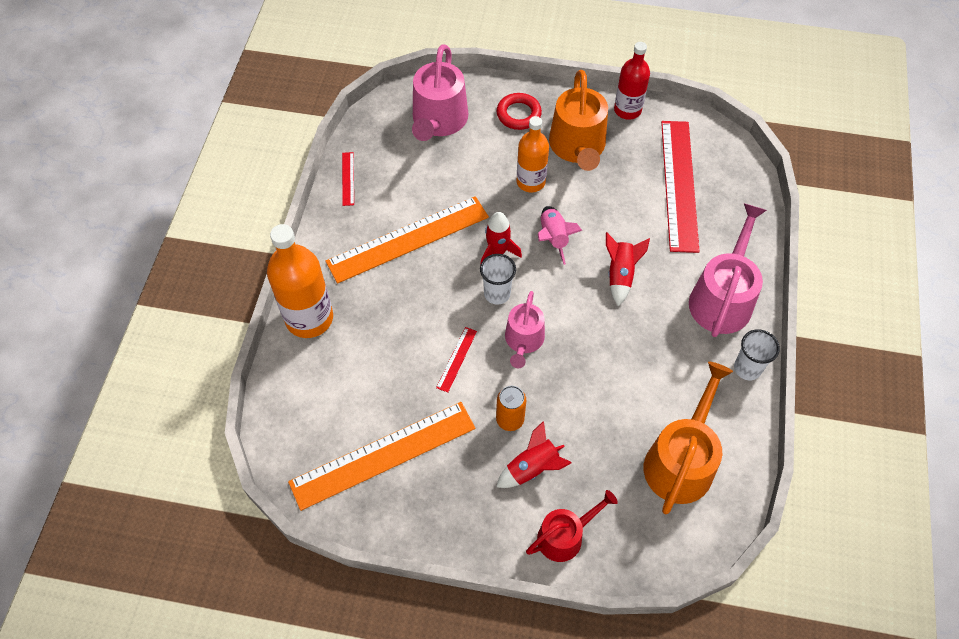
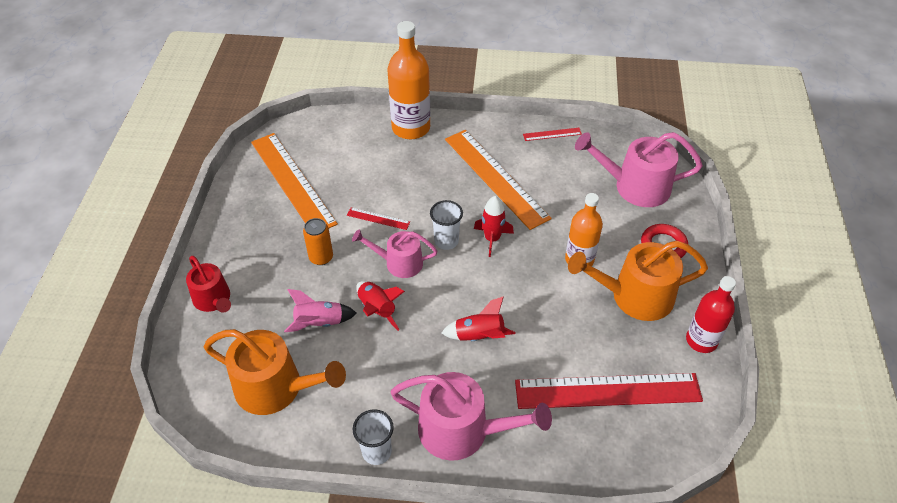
camera: 85 degrees right, 10 degrees down
red rocket [496,421,572,488] -> red rocket moved to [356,281,405,331]
pink rocket [538,206,582,265] -> pink rocket moved to [284,289,357,332]

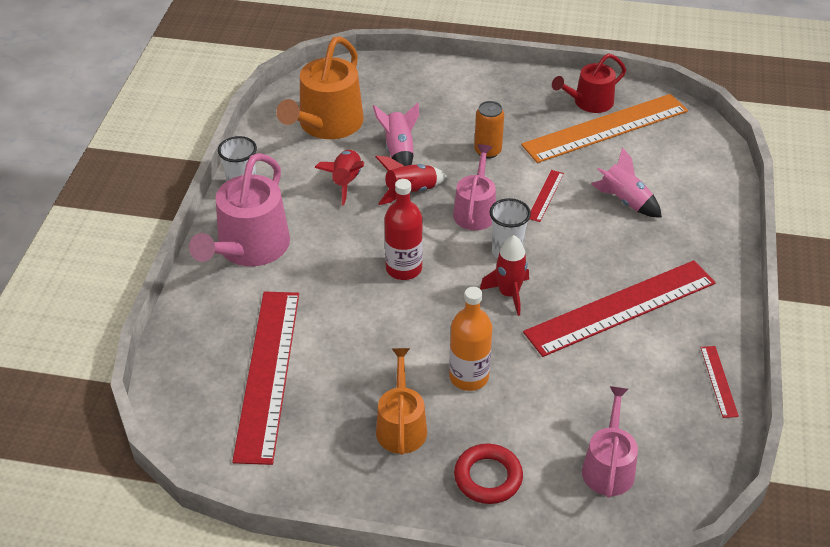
camera: 95 degrees right, 5 degrees down
red watering can [186,256,231,312] -> red watering can moved to [552,53,626,113]
orange bottle [387,21,430,139] -> none
red rocket [441,296,516,341] -> red rocket moved to [315,150,364,206]
orange ruler [445,130,552,230] -> red ruler [523,260,716,357]
orange watering can [568,241,708,321] -> orange watering can [376,348,427,455], size x0.62
pink watering can [575,132,703,207] -> pink watering can [582,386,638,498], size x0.62
red bottle [686,276,736,353] -> red bottle moved to [385,179,423,280]
none -> pink rocket [591,147,662,218]

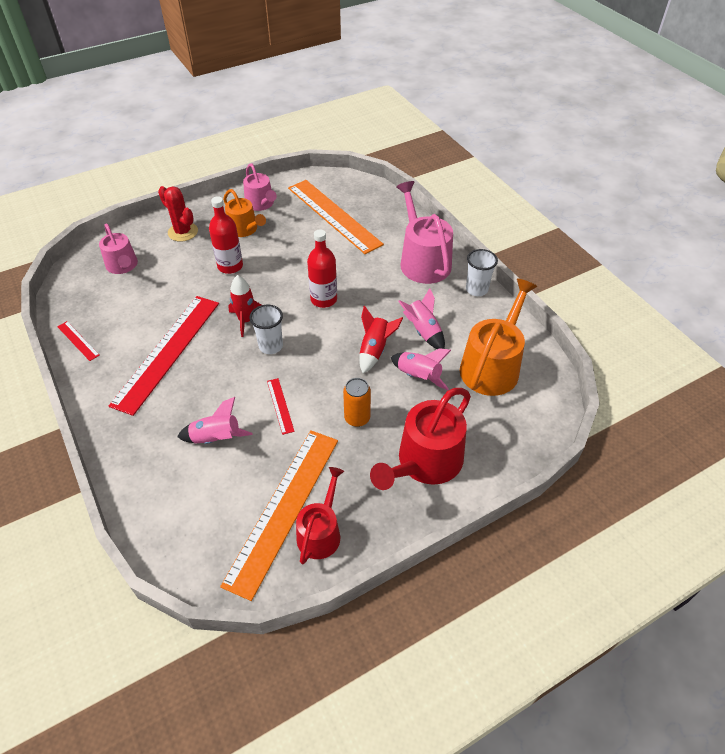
camera: 140 degrees right, 5 degrees up
red ruler [232,291,299,465] -> orange ruler [288,180,384,254]
orange watering can [276,36,364,139] -> orange watering can turned 45 degrees clockwise [460,278,537,396]
red rocket [315,150,364,206] -> pink rocket [398,288,445,349]
orange bottle [449,287,492,391] -> red bottle [209,196,243,274]
pink watering can [453,144,496,230] -> pink watering can moved to [243,163,277,211]
red ring [454,443,523,504] -> red cactus [158,186,198,242]
none -> red watering can [370,388,471,490]

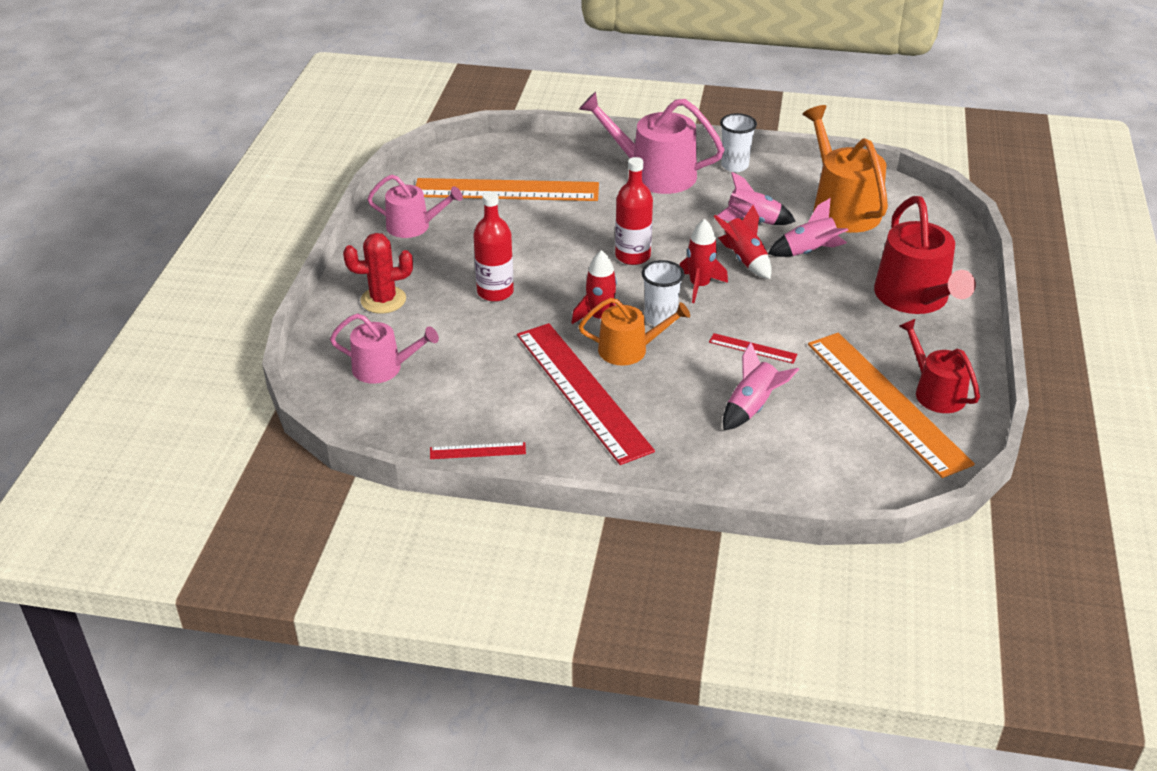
camera: 50 degrees left, 10 degrees down
orange watering can [223,189,266,237] -> orange watering can moved to [579,298,690,366]
orange can [343,378,371,427] -> none
none -> red rocket [680,219,728,303]

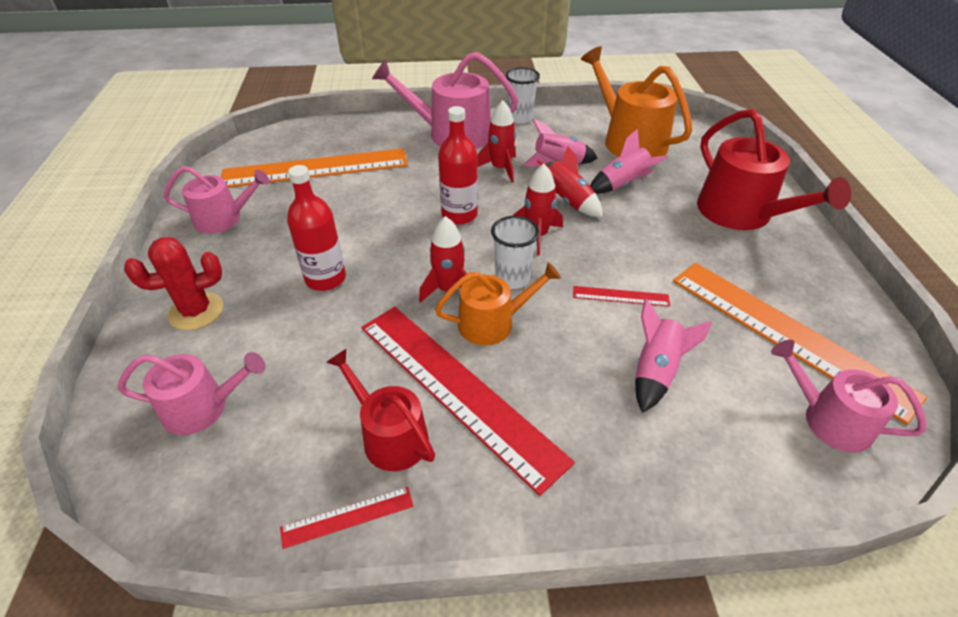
camera: 15 degrees left, 5 degrees up
red watering can [899,319,980,413] -> red watering can moved to [326,349,435,471]
none -> red rocket [477,100,516,182]
none -> pink watering can [771,340,926,453]

